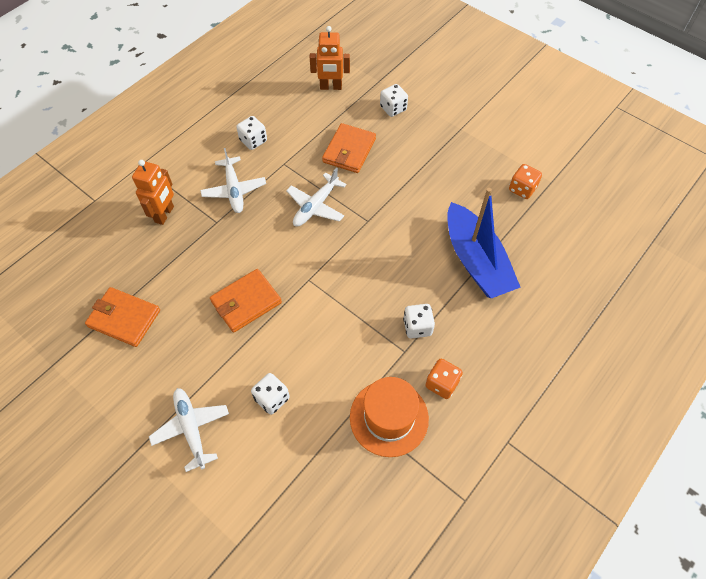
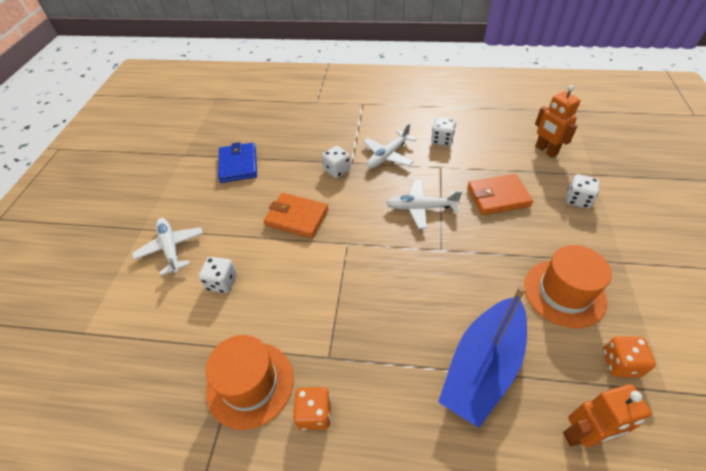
camera: 60 degrees right, 10 degrees down
orange wallet [85,287,160,347] -> blue wallet [218,142,257,183]
orange robot [132,160,174,225] -> orange robot moved to [563,384,652,447]
white plane [149,388,229,472] -> white plane turned 60 degrees counterclockwise [132,218,203,276]
white dice [403,304,435,339] -> white dice moved to [322,146,351,178]
none -> orange hat [524,245,612,328]

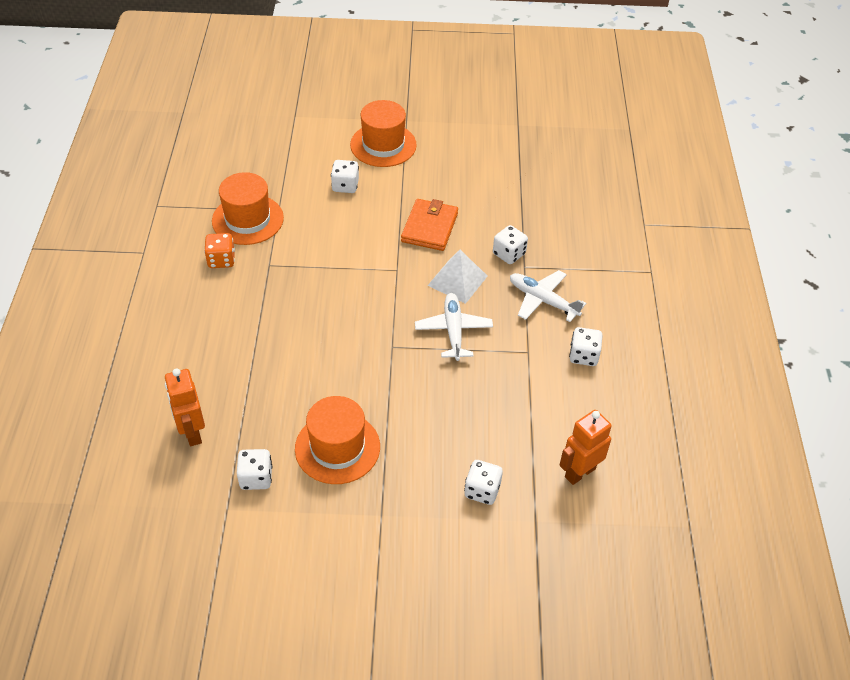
camera: 80 degrees right, 0 degrees up
white plane [132,218,203,276] -> orange hat [350,100,417,167]
blue wallet [218,142,257,183] -> none
blue boat [438,286,527,428] -> none
orange wallet [467,174,533,215] -> none
orange dice [603,336,656,378] -> white dice [237,449,272,490]
none -> white pyramid [427,250,488,304]

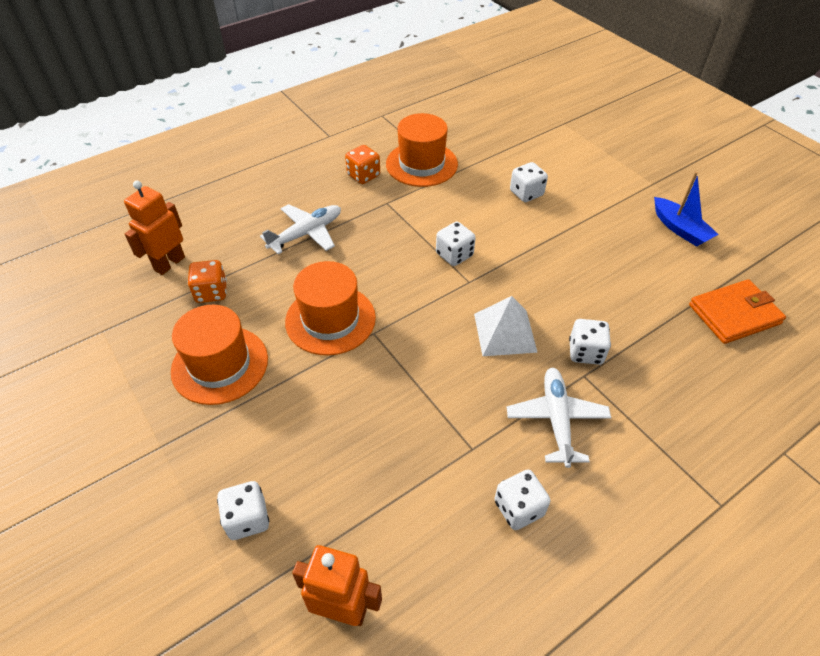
camera: 55 degrees right, 0 degrees up
white dice [237,449,272,490] -> white dice moved to [436,222,476,266]
orange hat [350,100,417,167] -> orange hat moved to [285,261,376,356]
orange wallet [401,199,458,251] -> orange wallet moved to [689,279,786,344]
white plane [415,293,493,361] -> white plane moved to [260,204,341,254]
none -> orange dice [187,260,227,303]
none -> blue boat [654,172,719,247]

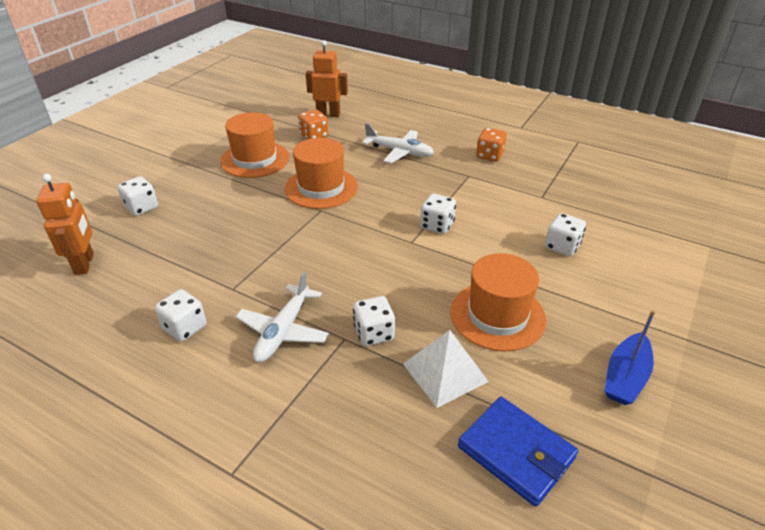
camera: 65 degrees right, 10 degrees down
orange hat [386,113,458,187] -> orange hat moved to [450,253,546,352]
white pyramid [474,296,538,356] -> white pyramid moved to [403,330,489,408]
white plane [507,368,611,468] -> white plane turned 135 degrees clockwise [236,271,329,362]
orange wallet [689,279,786,344] -> blue wallet [458,397,578,507]

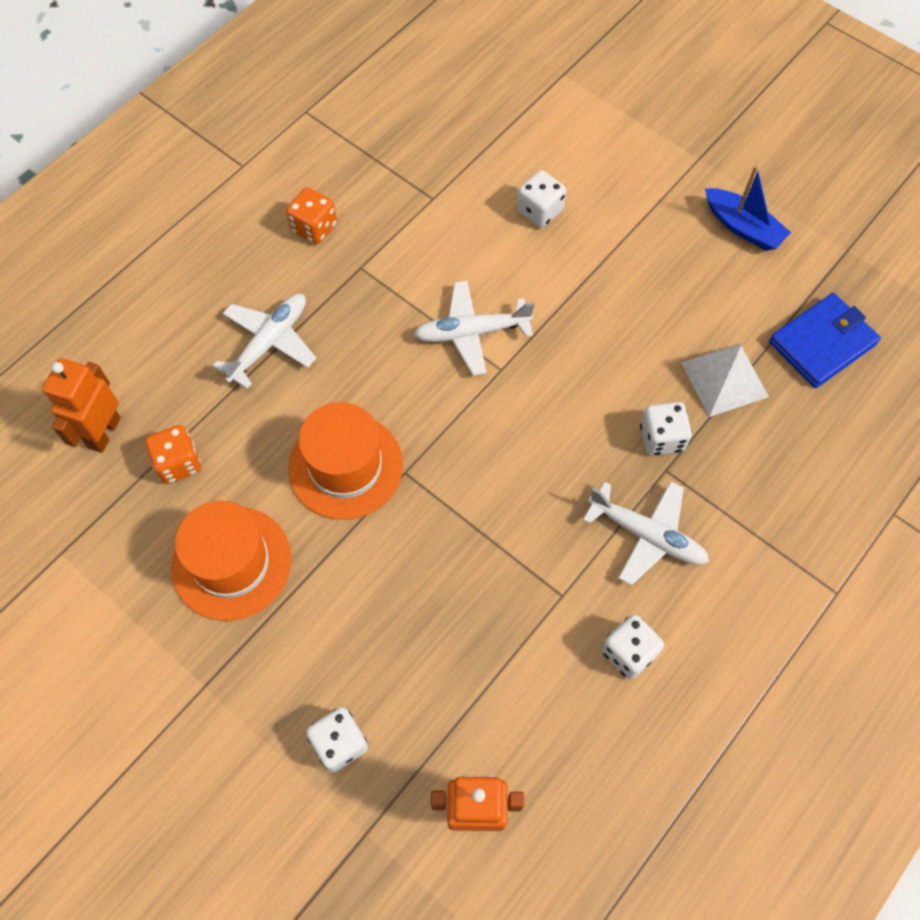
camera: 80 degrees left, 25 degrees up
white dice [420,194,456,234] -> white plane [413,281,535,376]
orange hat [450,253,546,352] -> none

